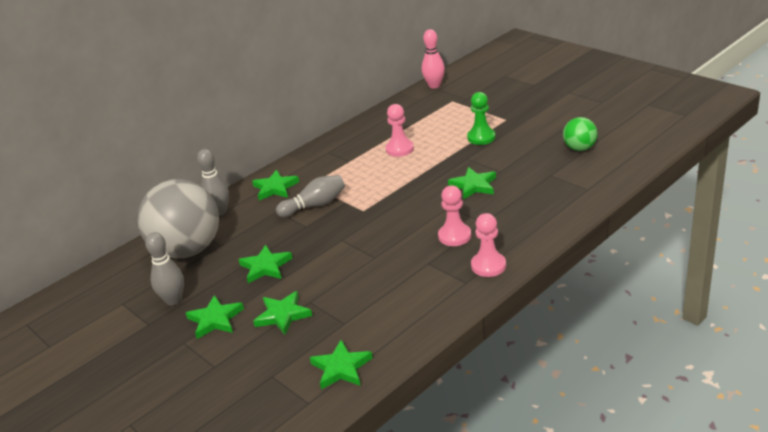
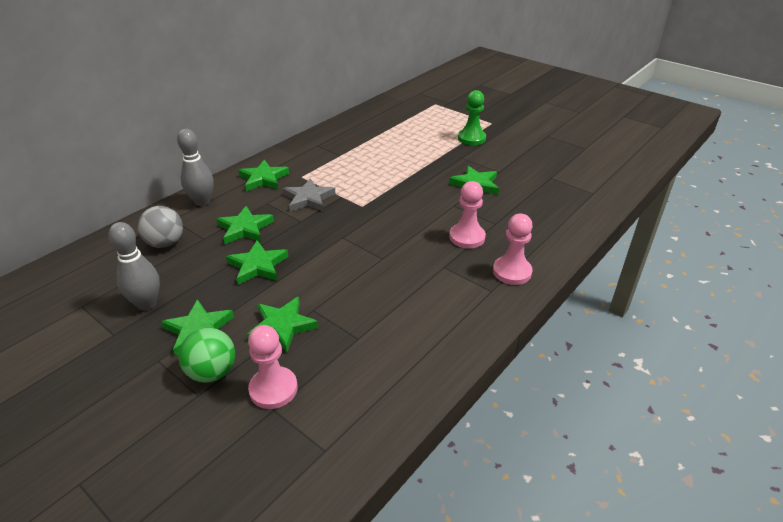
camera: 10 degrees left, 5 degrees up
grey ball [137,179,219,258] -> grey ball [138,206,183,248], size x0.47
grey bowling pin [276,175,345,218] -> grey star [283,178,335,212]
green star [310,340,373,389] -> green star moved to [216,206,274,244]
pink pawn [386,104,414,157] -> pink pawn moved to [248,325,298,409]
pink bowling pin [422,29,445,88] -> none
green ball [563,117,597,151] -> green ball moved to [178,328,235,383]

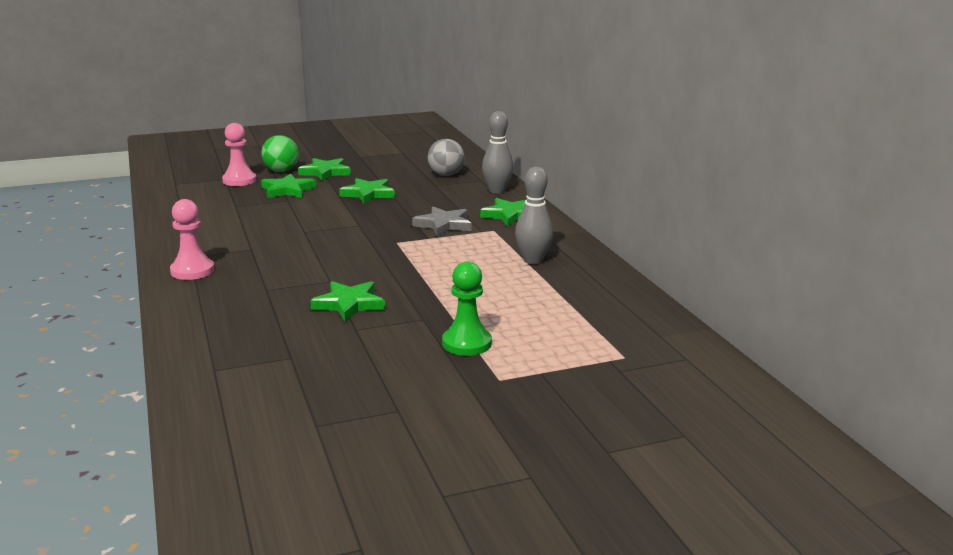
camera: 120 degrees right, 15 degrees down
grey bowling pin [108,222,160,310] -> grey bowling pin moved to [515,167,553,265]
green star [216,206,274,244] -> none
pink pawn [449,181,486,248] -> none

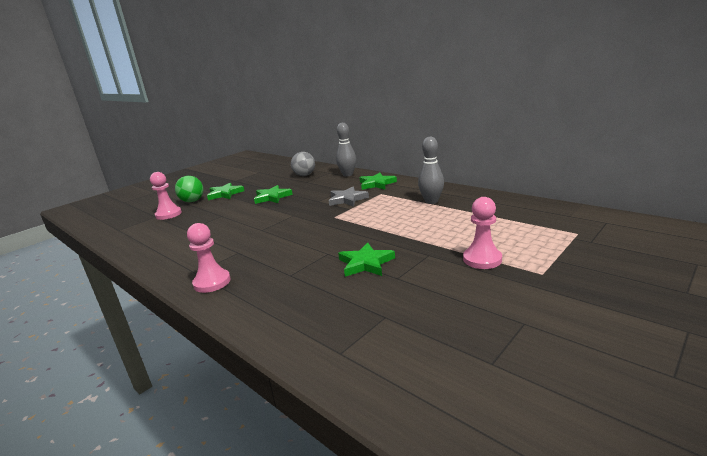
camera: 25 degrees left, 0 degrees up
green star [261,173,316,198] -> none
green pawn [442,262,492,356] -> pink pawn [463,197,502,269]

